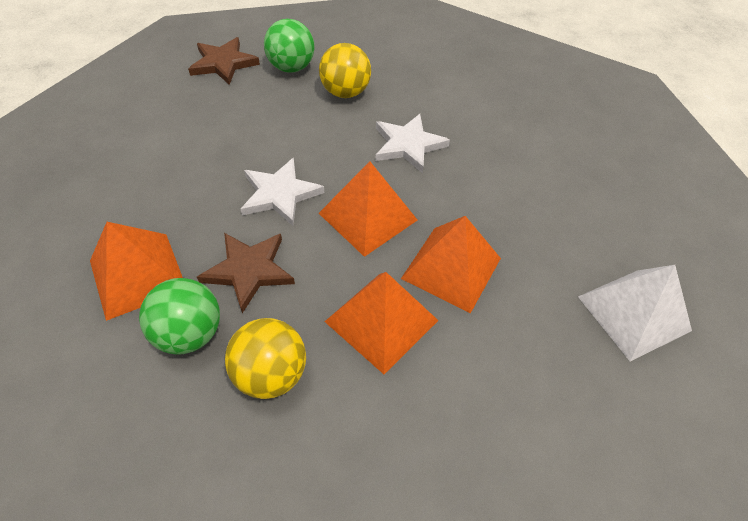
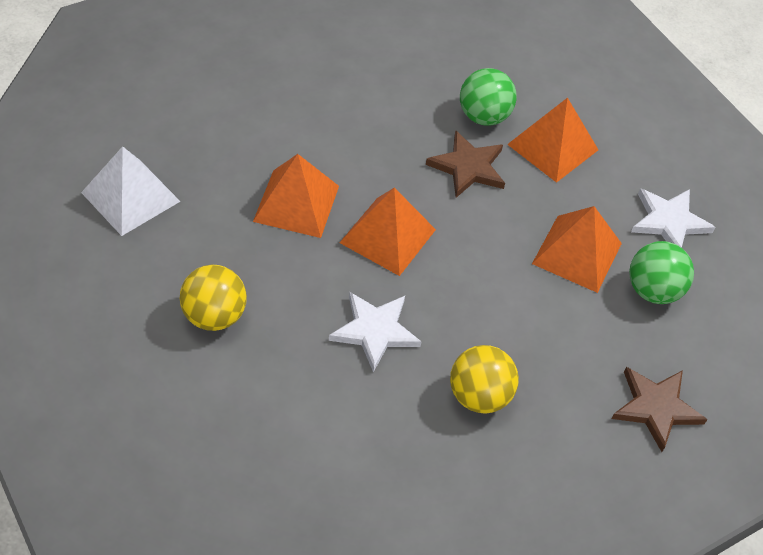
camera: 160 degrees right, 0 degrees up
yellow ball [225,318,306,399] -> yellow ball moved to [180,265,247,331]
white star [241,158,324,226] -> white star moved to [631,188,715,248]
green ball [264,19,315,73] -> green ball moved to [629,241,694,304]
orange pyramid [324,272,439,374] -> orange pyramid moved to [532,206,622,293]

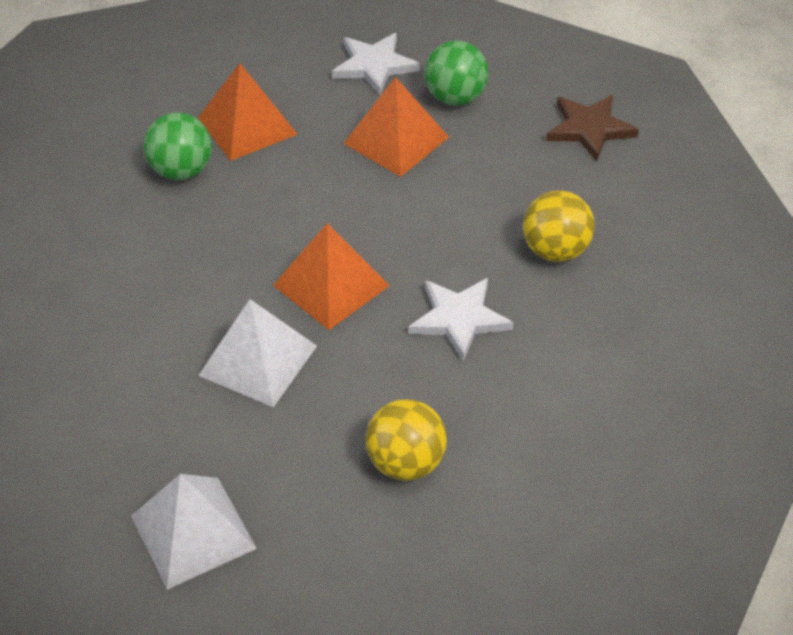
camera: 70 degrees left, 5 degrees down
orange pyramid [253,154,339,238] -> white pyramid [198,299,317,407]
brown star [426,130,505,198] -> none

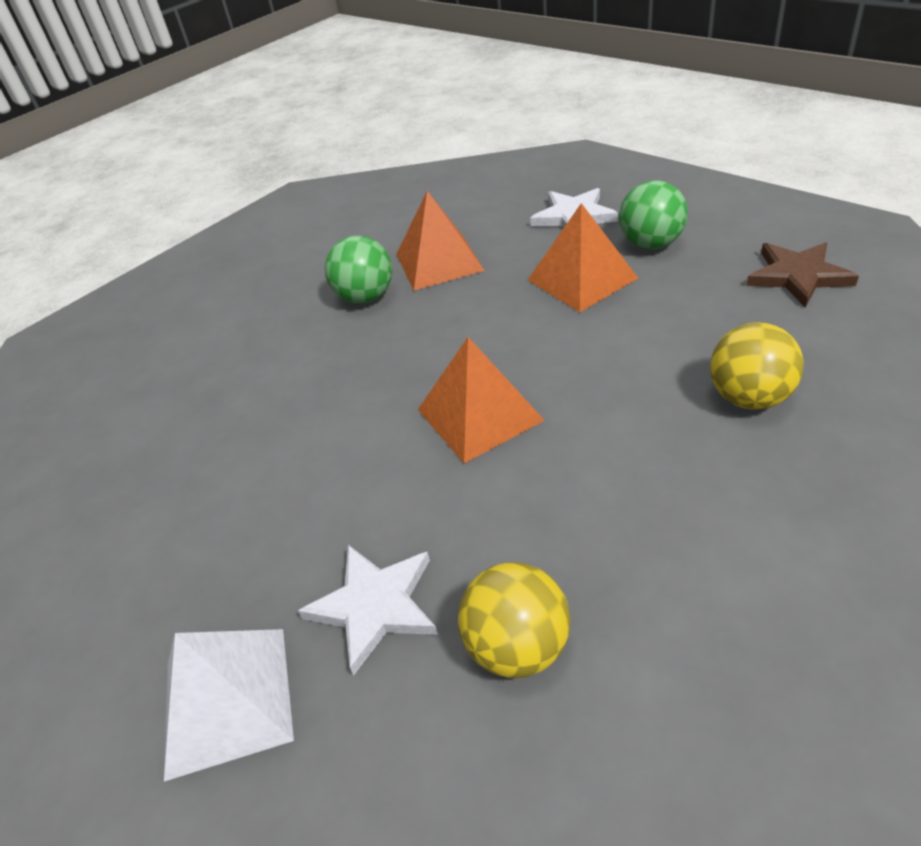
camera: 20 degrees right, 5 degrees down
white pyramid [198,299,317,407] -> none
white star [408,278,513,362] -> white star moved to [298,545,438,676]

